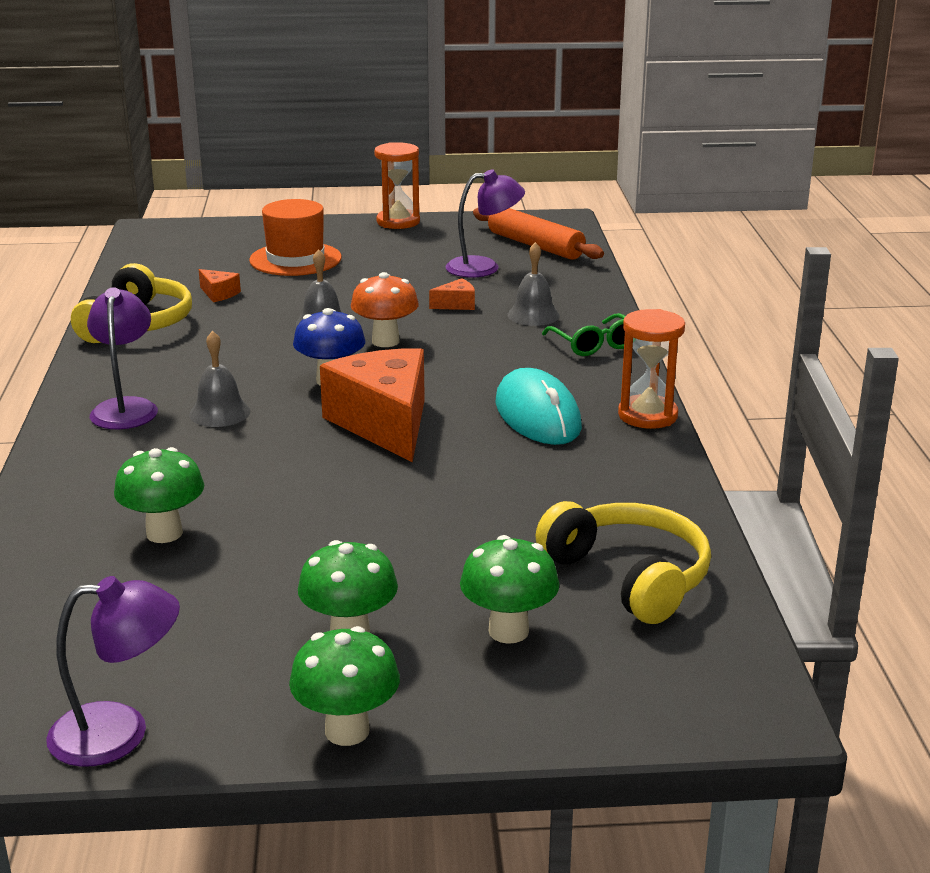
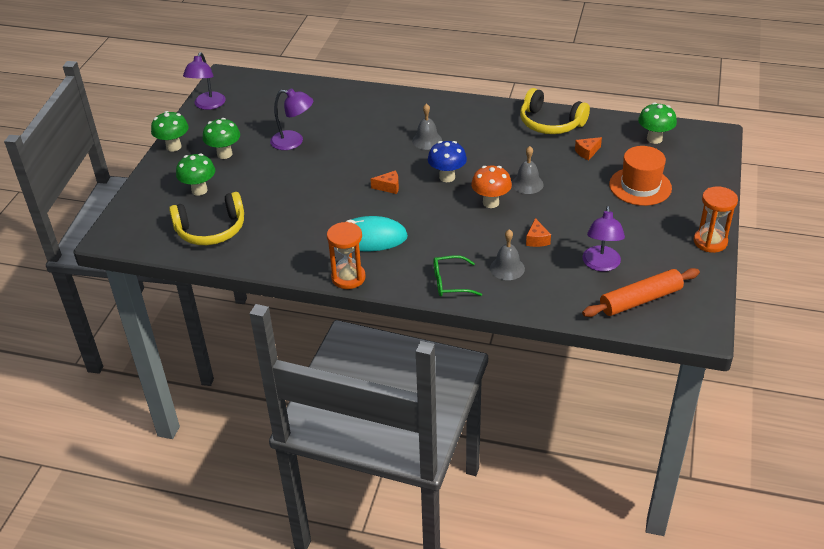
camera: 110 degrees right, 15 degrees up
purple lamp [87,287,158,429] -> purple lamp moved to [270,89,313,150]
green mushroom [114,447,204,543] -> green mushroom moved to [638,103,677,144]
orange cheese [320,348,425,462] -> orange cheese [371,171,399,194], size x0.41

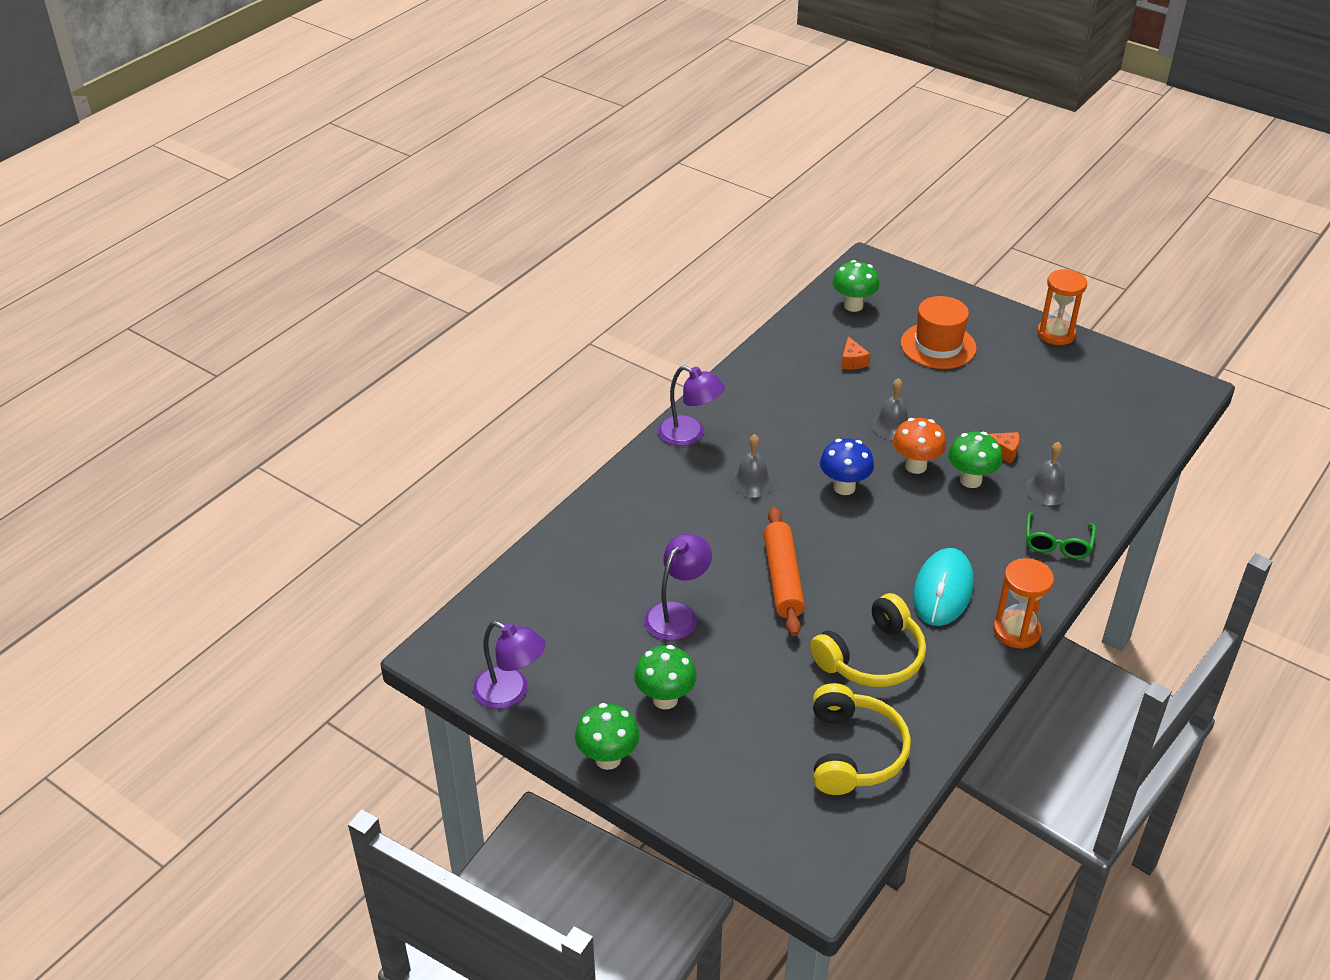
camera: 70 degrees left, 0 degrees up
green mushroom [176,153,216,196] -> green mushroom moved to [948,432,1003,488]
orange cheese [371,171,399,194] -> none
yellow headphones [520,88,590,134] -> yellow headphones moved to [810,593,926,687]
purple lamp [582,206,625,271] -> purple lamp moved to [658,366,725,446]
orange rolling pin [582,268,700,317] -> orange rolling pin moved to [764,507,805,636]

